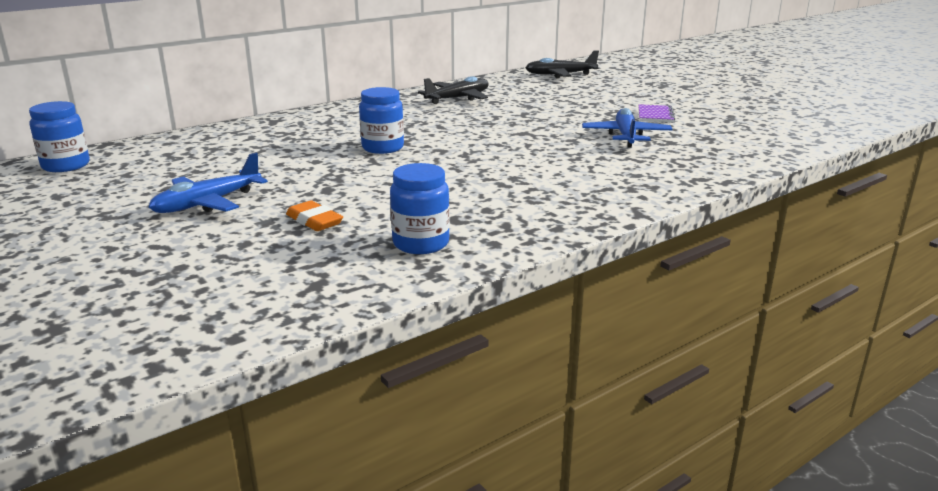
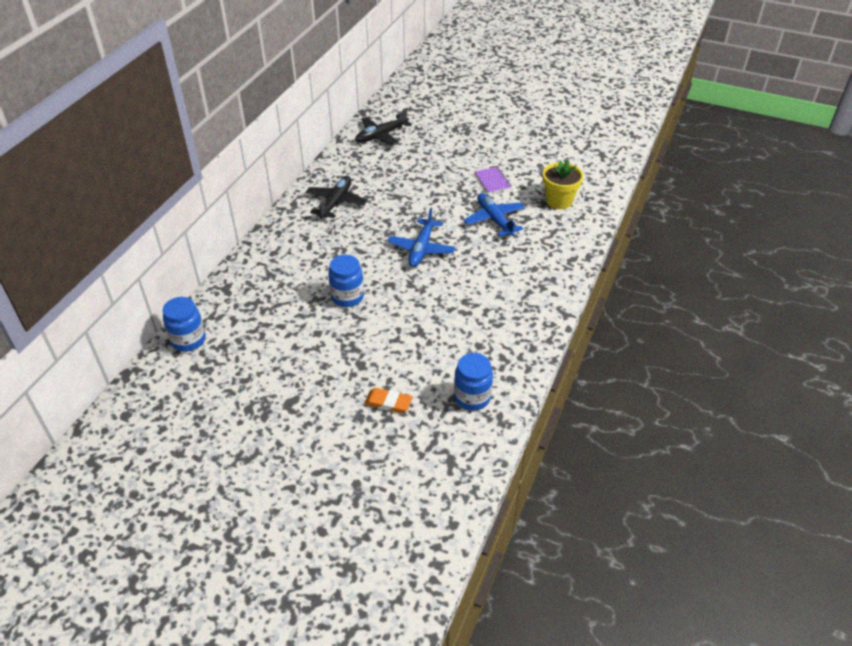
camera: 30 degrees left, 20 degrees up
blue jar [29,101,90,172] -> blue jar moved to [163,297,205,352]
blue plane [149,152,268,213] -> blue plane moved to [388,208,455,267]
none -> yellow flower pot [543,160,584,209]

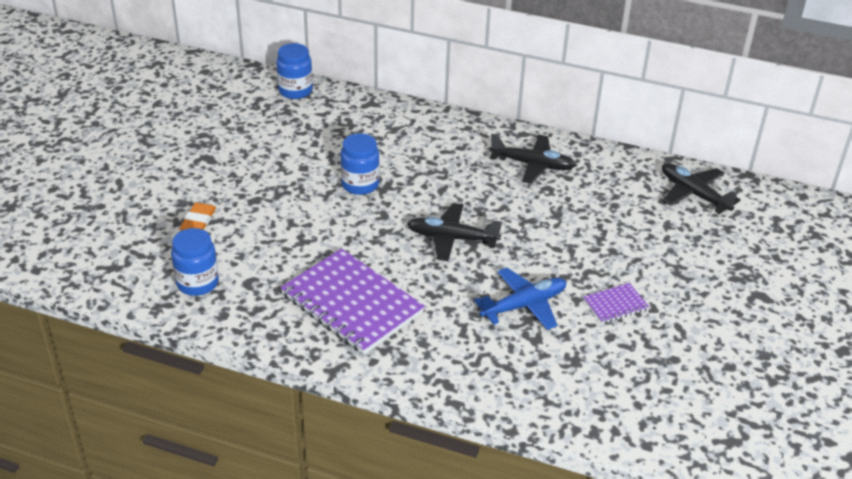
camera: 85 degrees right, 5 degrees down
blue plane [388,208,455,267] -> black plane [407,203,502,261]
yellow flower pot [543,160,584,209] -> none
none -> purple notebook [280,248,425,354]

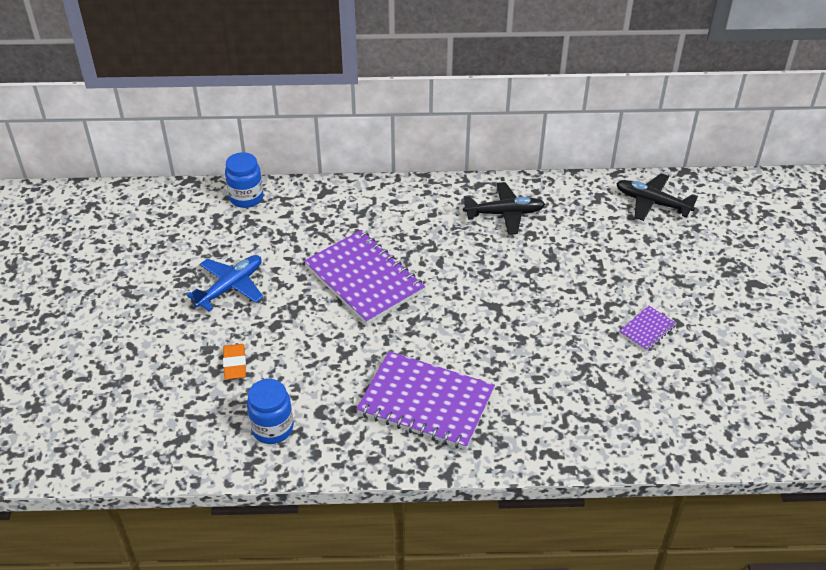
camera: 20 degrees left, 5 degrees up
blue jar [340,133,380,195] -> purple notebook [304,230,425,325]
black plane [407,203,502,261] -> none
blue plane [474,268,566,330] -> blue plane moved to [187,255,263,312]

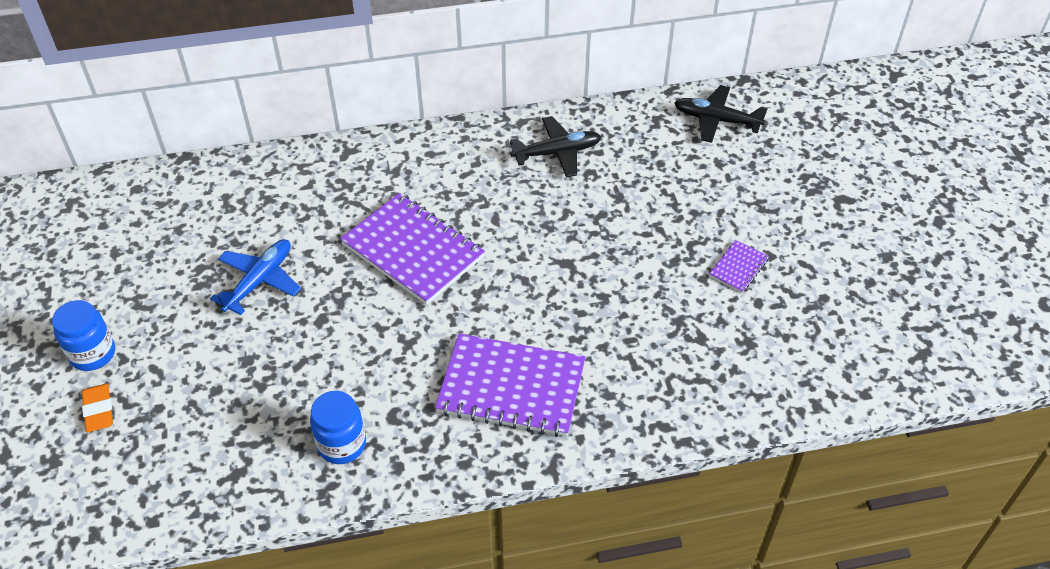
camera: 10 degrees left, 5 degrees up
orange eraser [223,344,246,380] -> orange eraser moved to [82,384,113,432]
blue jar [225,152,264,208] -> blue jar moved to [52,300,115,371]

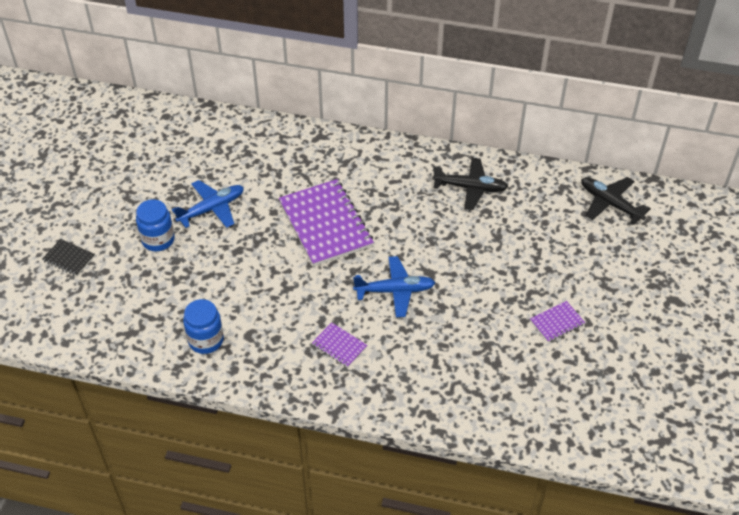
camera: 25 degrees right, 0 degrees up
blue jar [52,300,115,371] -> blue jar moved to [136,199,175,252]
orange eraser [82,384,113,432] -> black notebook [42,239,95,276]
purple notebook [435,334,586,437] -> purple notebook [312,322,367,368], size x0.45
none -> blue plane [353,256,435,317]

